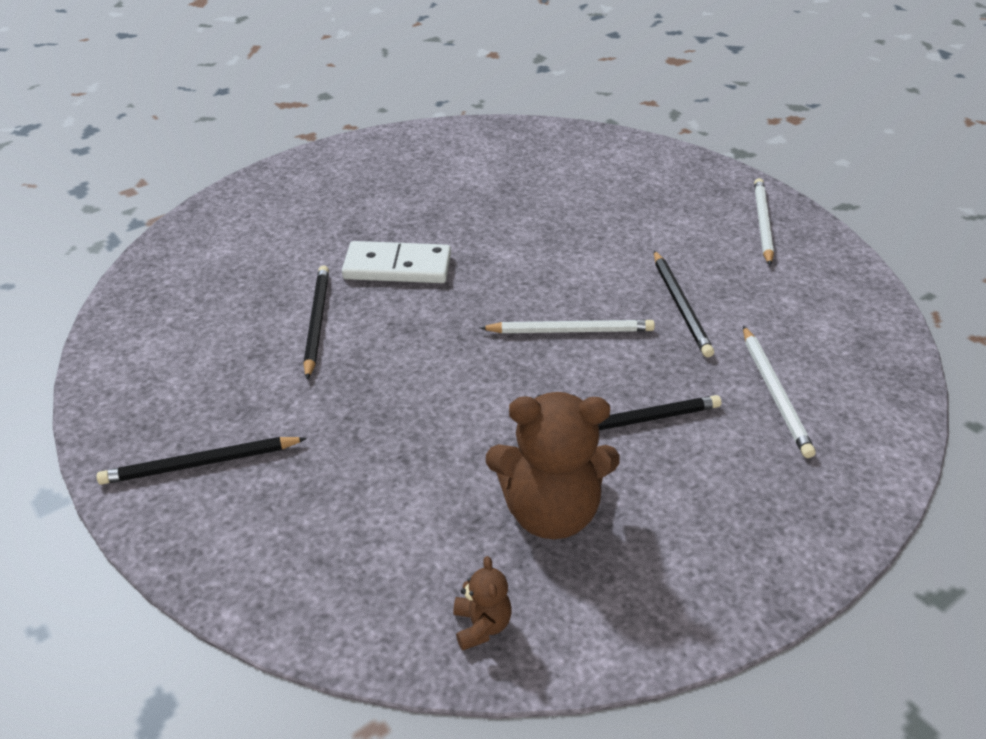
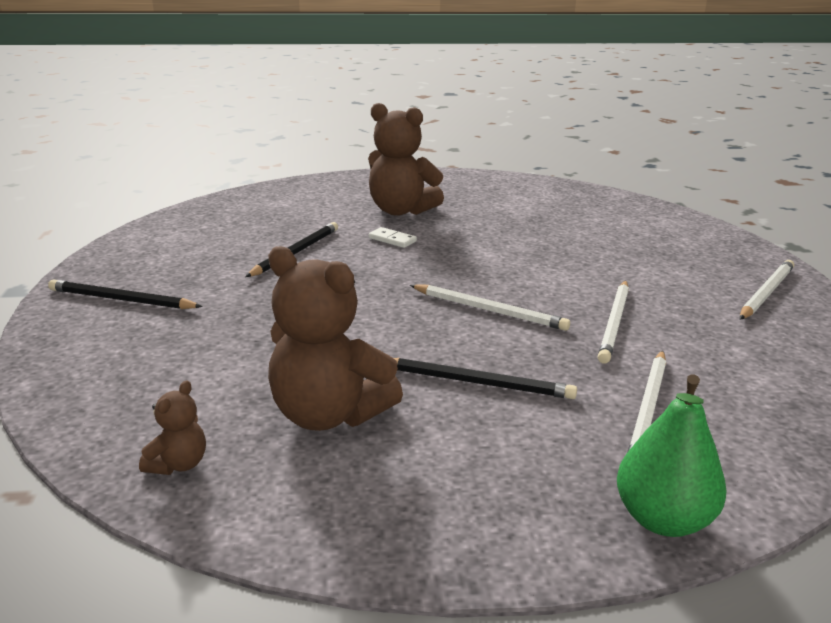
camera: 30 degrees right, 15 degrees down
white domino [342,241,451,283] -> white domino [369,227,417,248], size x0.49
black pencil [654,251,714,357] -> white pencil [598,281,629,363]
none -> brown teddy bear [368,103,444,216]
none -> green pear [617,374,726,537]

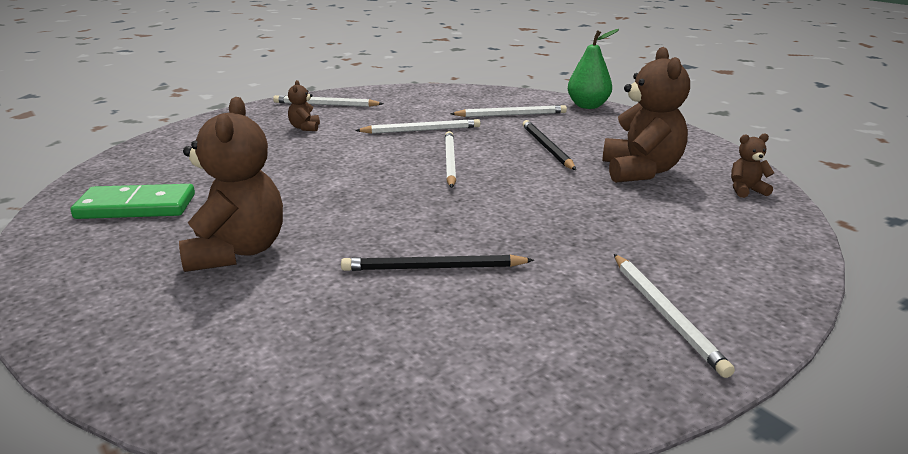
camera: 120 degrees left, 0 degrees up
black pencil [48,280,203,309] -> white pencil [614,254,735,378]
white domino [369,227,417,248] -> none
none -> green domino [71,184,195,219]
none -> brown teddy bear [288,80,320,131]

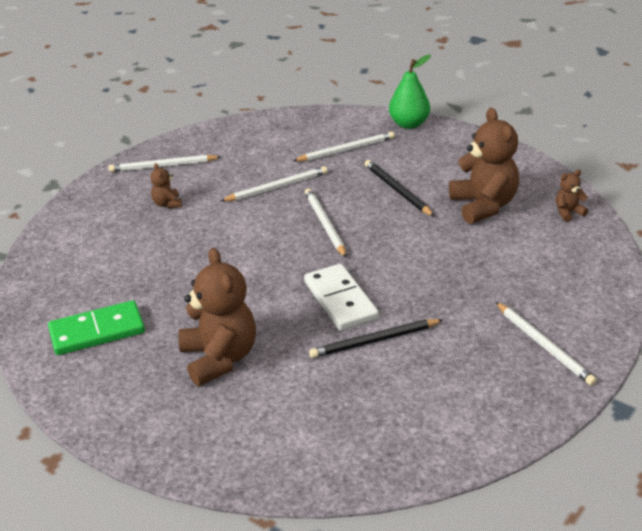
camera: 15 degrees left, 10 degrees up
none -> white domino [304,264,379,330]

